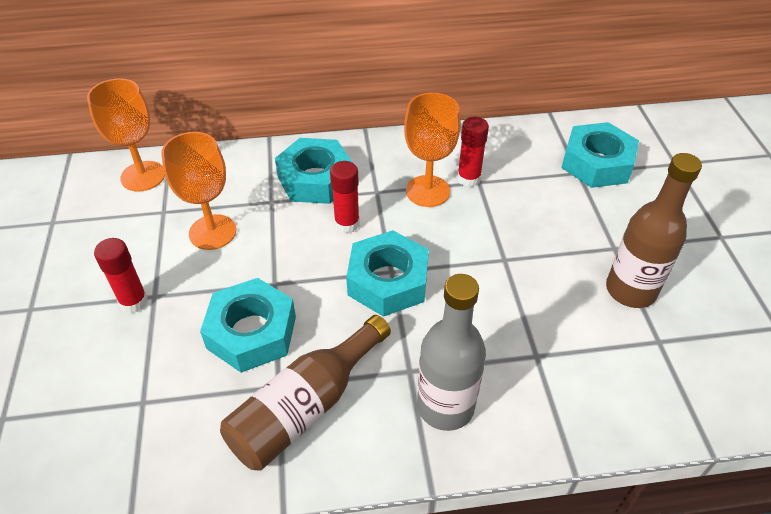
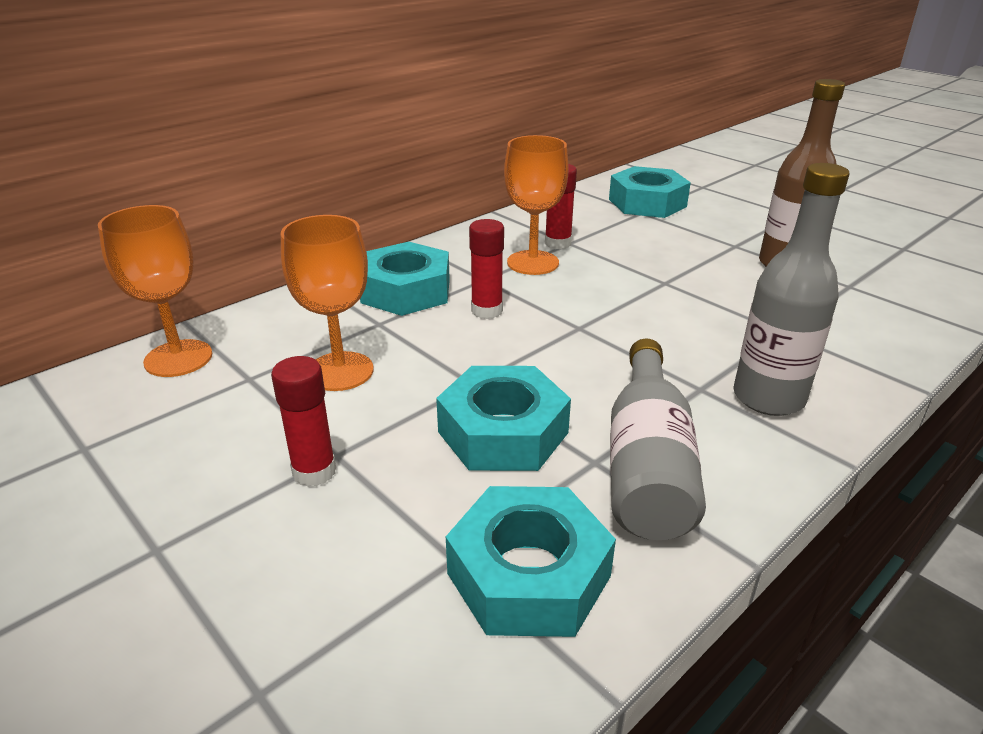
camera: 35 degrees left, 15 degrees down
brown bottle [220,315,391,471] -> grey bottle [610,339,706,540]
turquoise nut [346,230,429,317] -> turquoise nut moved to [446,486,616,637]

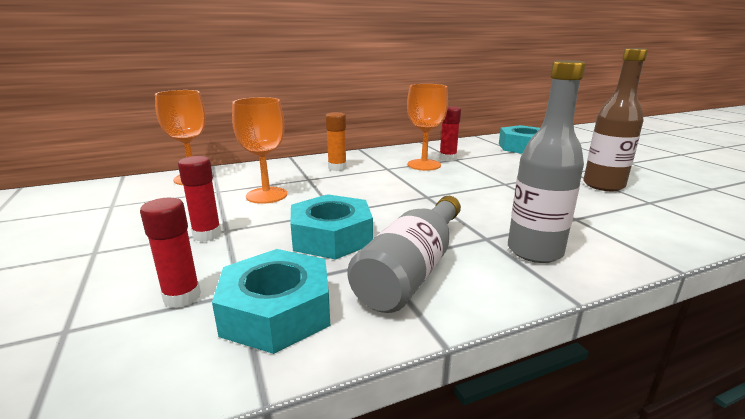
camera: 20 degrees right, 10 degrees down
turquoise nut [360,242,450,316] -> orange glue stick [325,112,347,171]
red glue stick [469,219,504,319] -> red glue stick moved to [140,198,201,308]

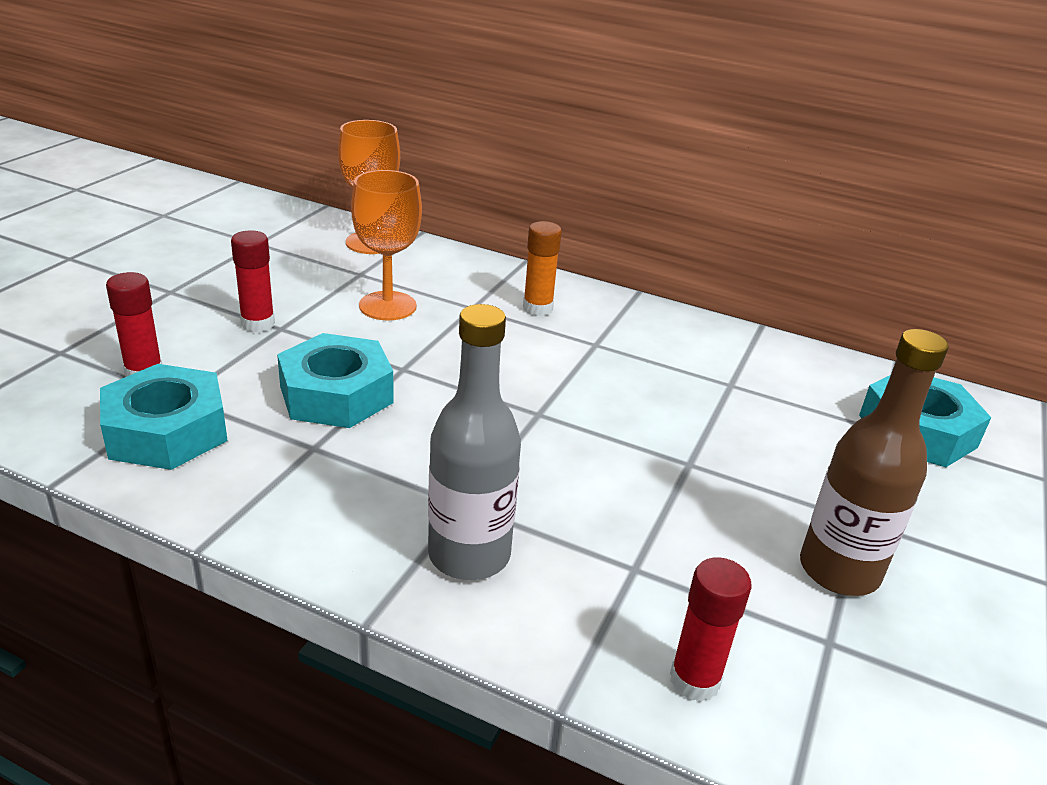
camera: 45 degrees right, 10 degrees up
grey bottle [347,196,461,313] -> none
orange goblet [407,84,448,171] -> none
red glue stick [439,106,461,161] -> red glue stick moved to [670,558,751,702]

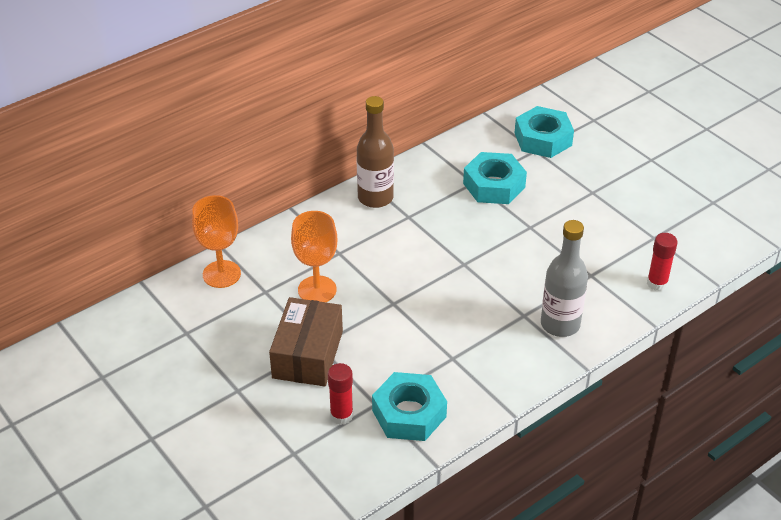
camera: 60 degrees left, 10 degrees up
red glue stick [231,231,275,332] -> brown box [269,297,343,386]
turquoise nut [277,333,394,428] -> turquoise nut moved to [463,152,527,204]
orange glue stick [523,221,562,316] -> none
brown bottle [800,329,949,596] -> brown bottle moved to [357,96,394,208]

